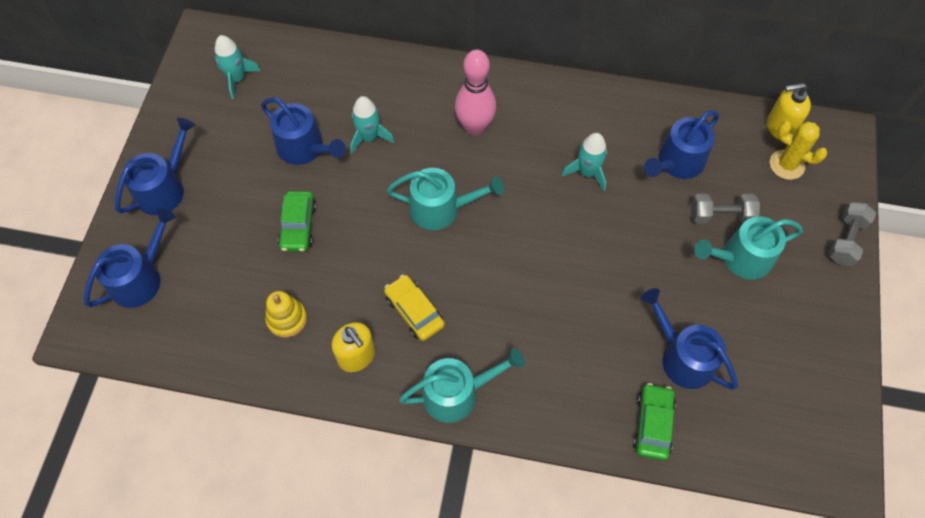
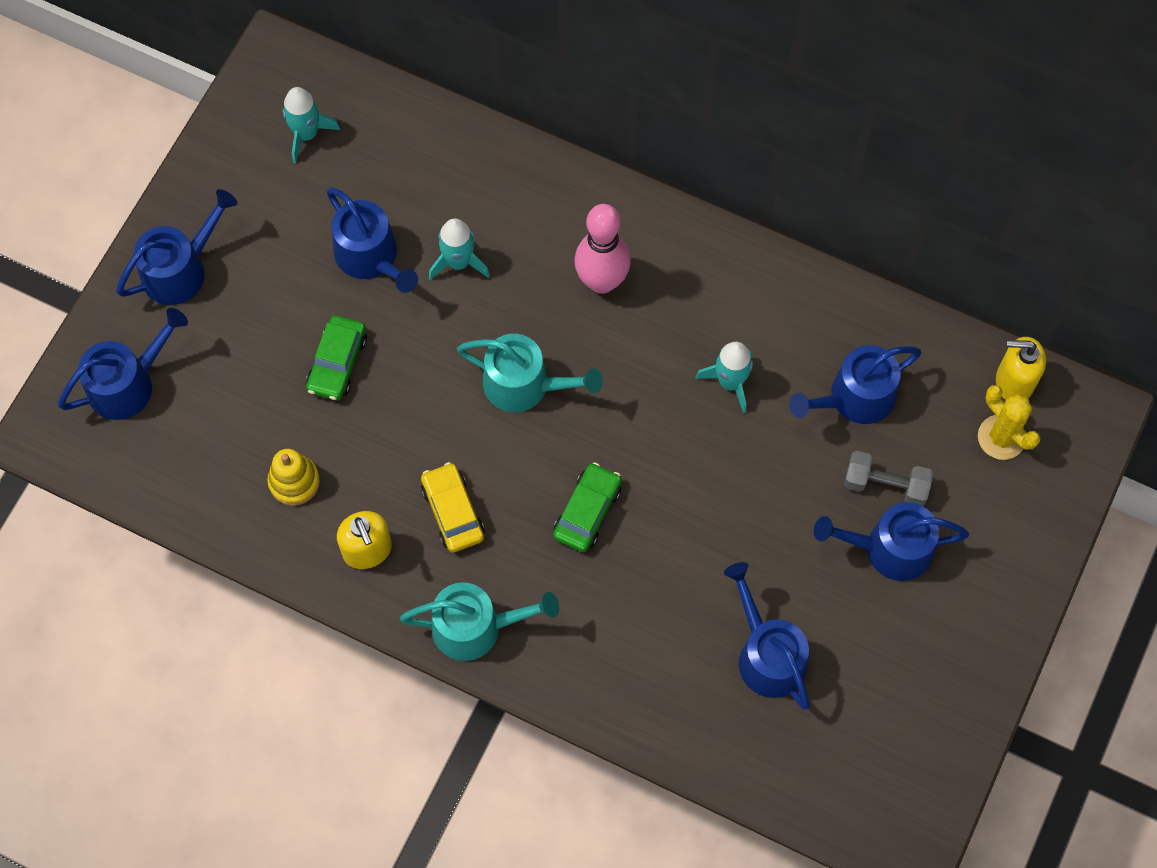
camera: 15 degrees right, 5 degrees up
green car [633,383,676,460] -> green car moved to [553,462,622,552]
turquoise watering can [694,216,803,280] -> blue watering can [814,502,969,581]
grey dumbbell [828,202,876,266] -> none

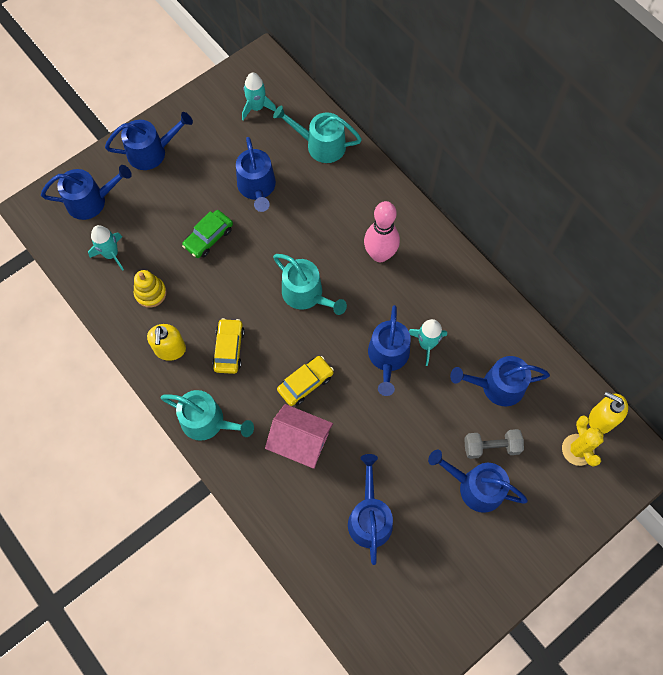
camera: 25 degrees right, 0 degrees up
turquoise rocket [429,219,490,280] -> turquoise rocket moved to [88,225,124,271]
green car [553,462,622,552] -> yellow car [277,356,334,406]
grey dumbbell [844,451,933,506] -> grey dumbbell turned 45 degrees counterclockwise [464,429,524,459]
none -> pink house [265,404,333,469]
none -> turquoise watering can [273,105,362,163]
none -> blue watering can [368,305,411,396]

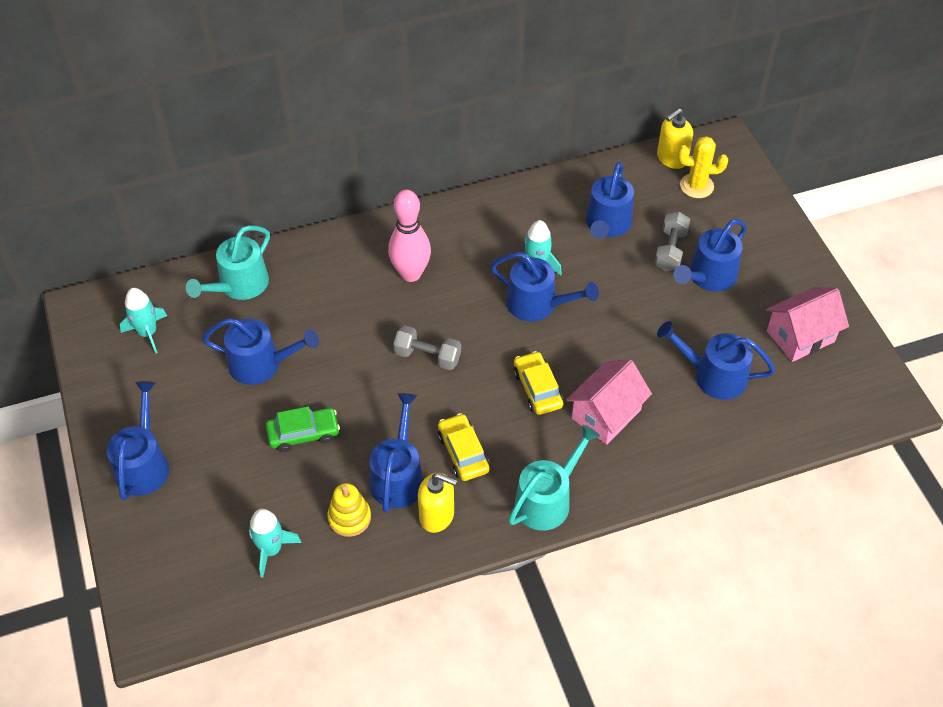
camera: 70 degrees left, 15 degrees down
blue watering can [41,165,132,220] -> blue watering can moved to [370,393,424,513]
green car [182,210,233,258] -> green car turned 75 degrees counterclockwise [266,406,340,452]
yellow car [212,318,245,374] -> yellow car turned 45 degrees clockwise [438,413,490,481]
turquoise watering can [273,254,347,315] -> grey dumbbell [393,326,461,370]
none -> pink house [766,287,849,362]

